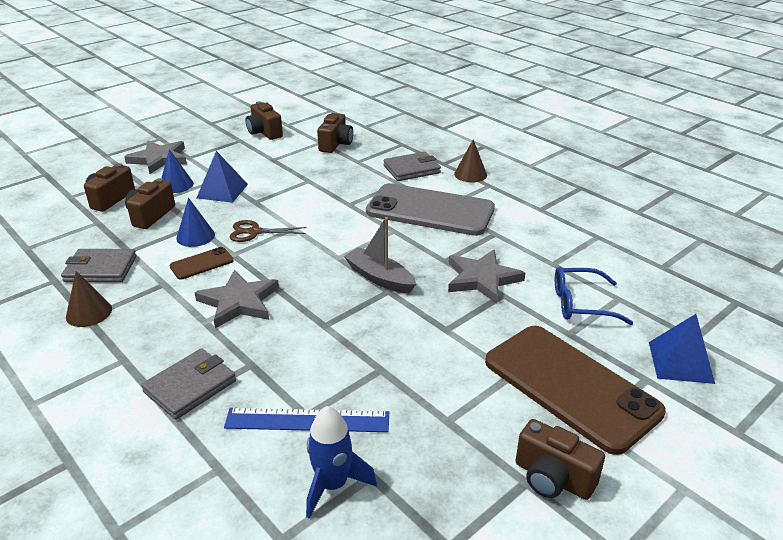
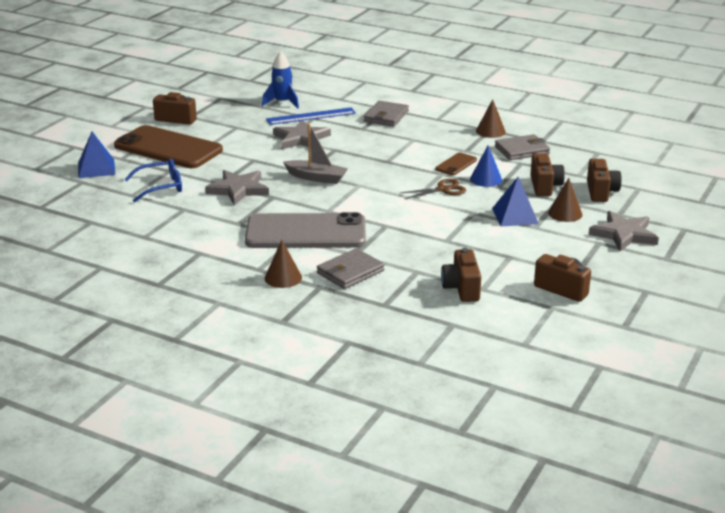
camera: 160 degrees right, 5 degrees down
blue cone [162,149,194,193] -> brown cone [548,178,582,222]
grey star [195,270,279,328] -> grey star moved to [273,120,331,149]

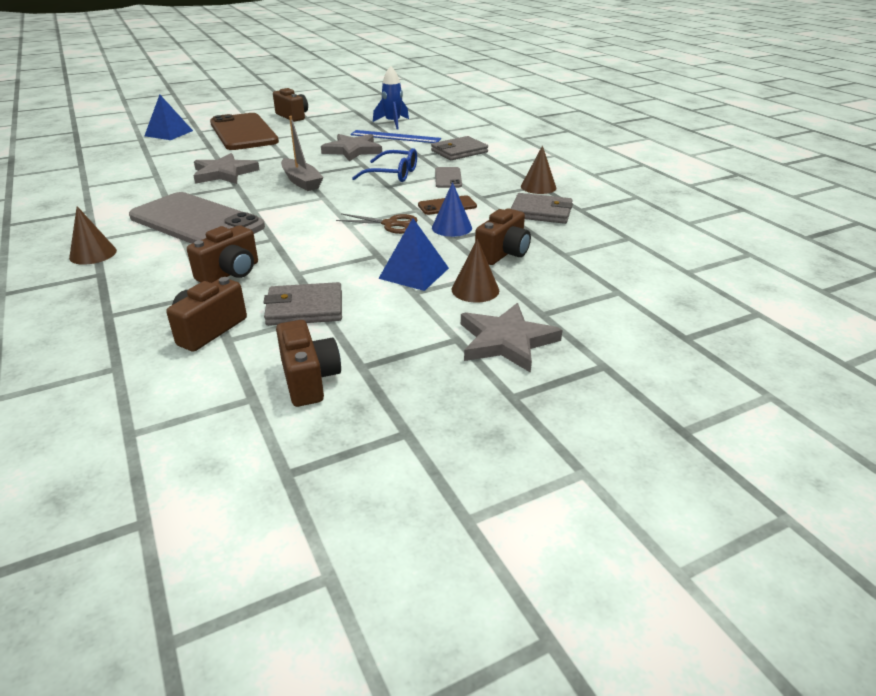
camera: 35 degrees right, 5 degrees up
blue glasses [124,159,182,202] -> blue glasses moved to [352,148,417,182]
grey wallet [317,248,385,289] -> grey wallet moved to [263,282,342,326]
brown camera [587,159,622,202] -> brown camera moved to [187,225,258,283]
none -> grey phone [435,167,462,188]

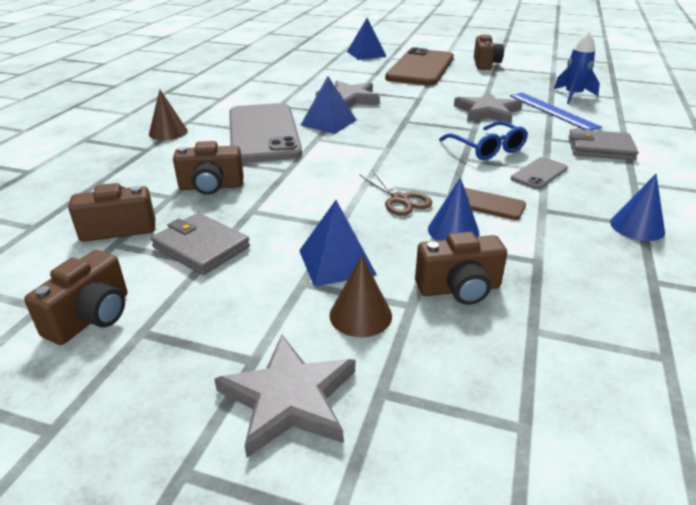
camera: 45 degrees right, 0 degrees up
grey boat [281,116,324,191] -> none
grey wallet [511,193,573,224] -> none
brown cone [521,146,557,194] -> blue cone [610,174,665,241]
none -> blue pyramid [301,76,357,134]

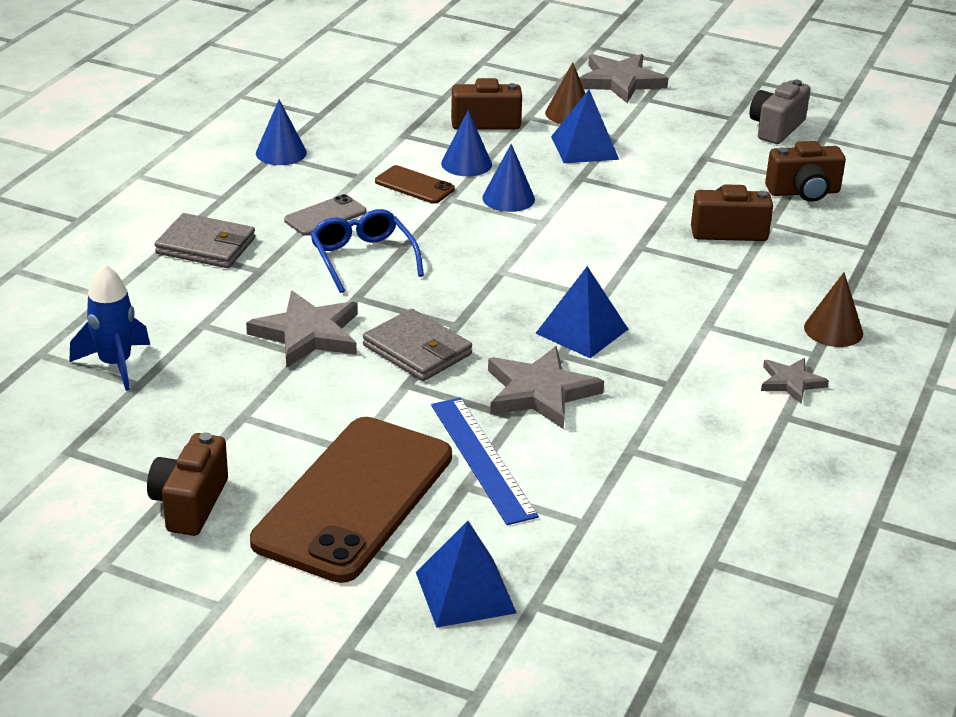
camera: 175 degrees left, 0 degrees up
brown camera [24,250,127,345] -> grey camera [749,80,811,144]
grey wallet [151,213,250,275] -> grey wallet moved to [363,309,472,381]
grey phone [229,103,302,163] -> none
brown scissors [359,170,432,216] -> blue cone [482,144,535,212]
blue ruler [510,93,602,130] -> blue ruler moved to [431,398,539,525]
none -> grey star [761,358,829,403]

